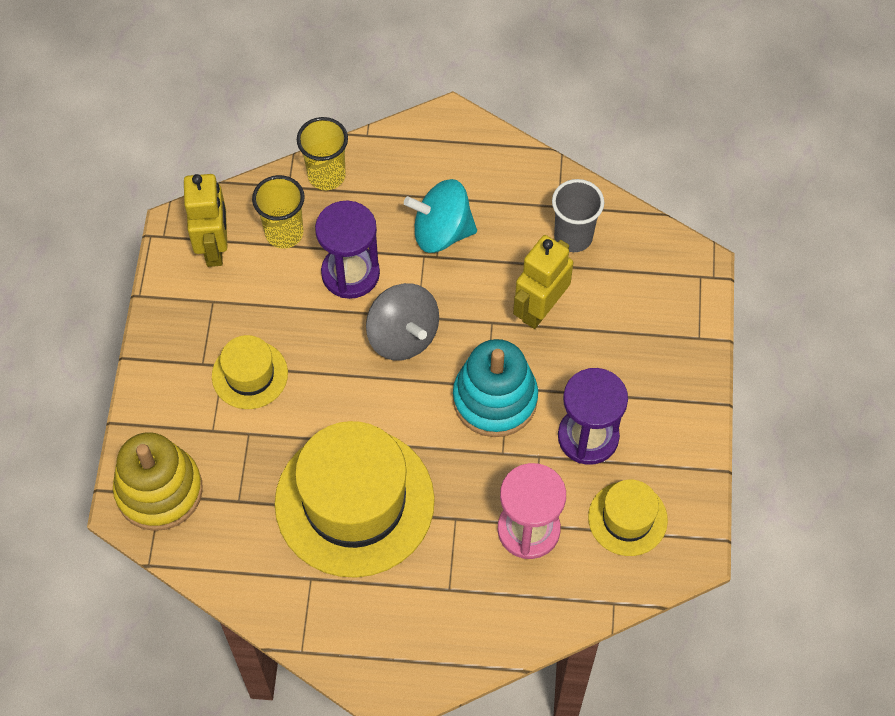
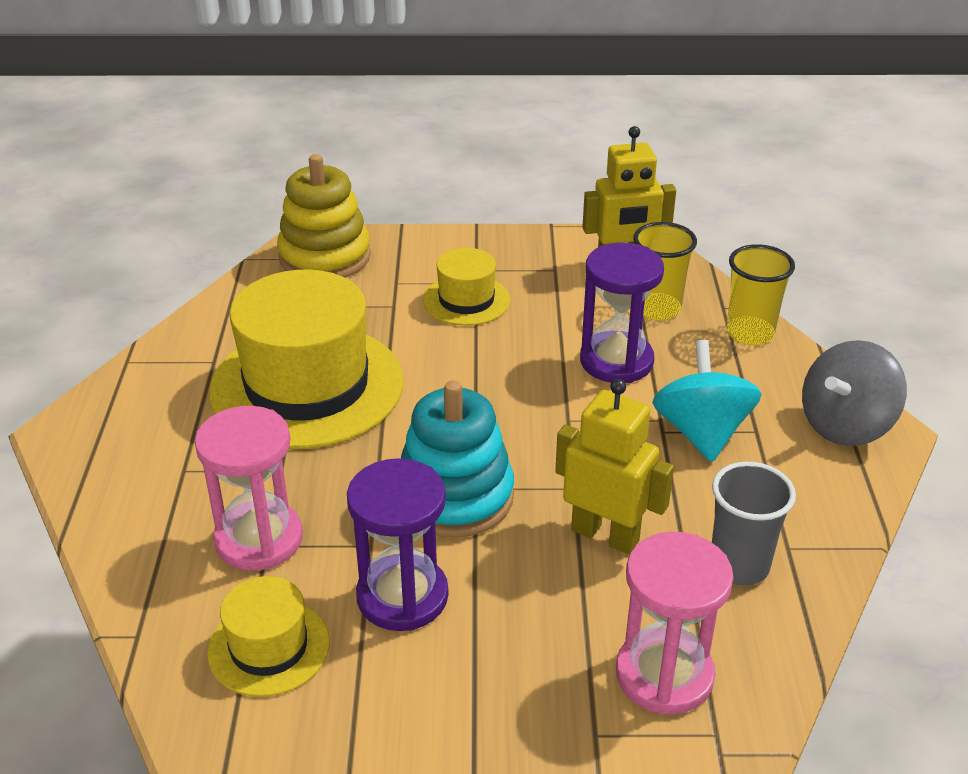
camera: 85 degrees right, 25 degrees down
grey spinning top [366,283,439,361] -> grey spinning top moved to [802,340,907,446]
none -> pink hourglass [616,532,734,715]

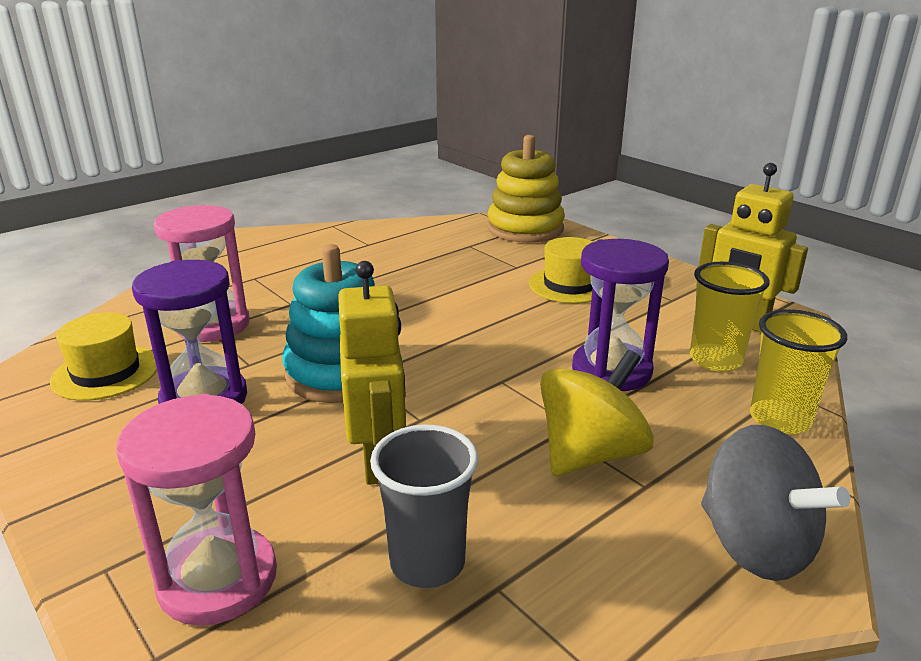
camera: 50 degrees right, 10 degrees down
yellow hat [209,270,404,449] -> none
turquoise spinning top [652,340,762,462] -> yellow spinning top [540,350,654,476]
grey spinning top [802,340,907,446] -> grey spinning top turned 135 degrees counterclockwise [701,425,850,581]

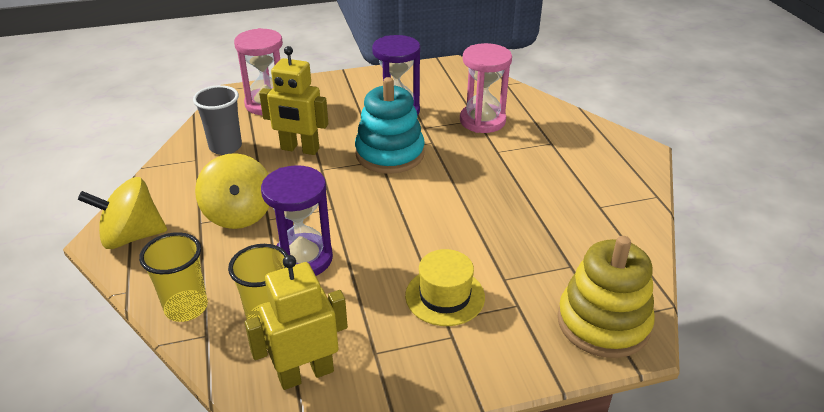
camera: 115 degrees right, 10 degrees up
yellow hat [50,313,157,401] -> none
grey spinning top [701,425,850,581] -> yellow spinning top [78,177,167,249]

